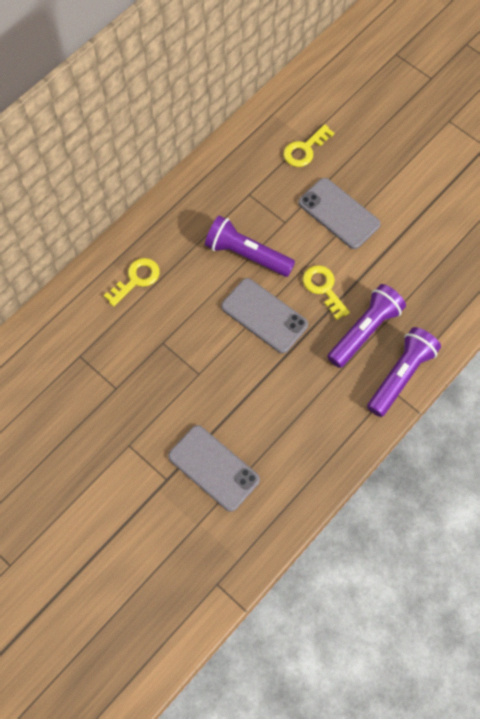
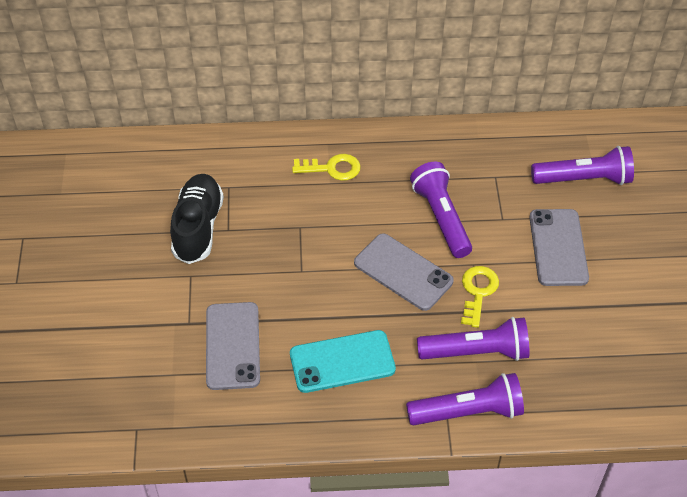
camera: 45 degrees right, 15 degrees down
grey phone [221,278,308,353] -> grey phone turned 45 degrees counterclockwise [354,233,454,311]
yellow key [283,124,334,167] -> purple flashlight [531,146,634,185]
none -> black shoe [170,174,224,264]
none -> turquoise phone [290,330,396,393]

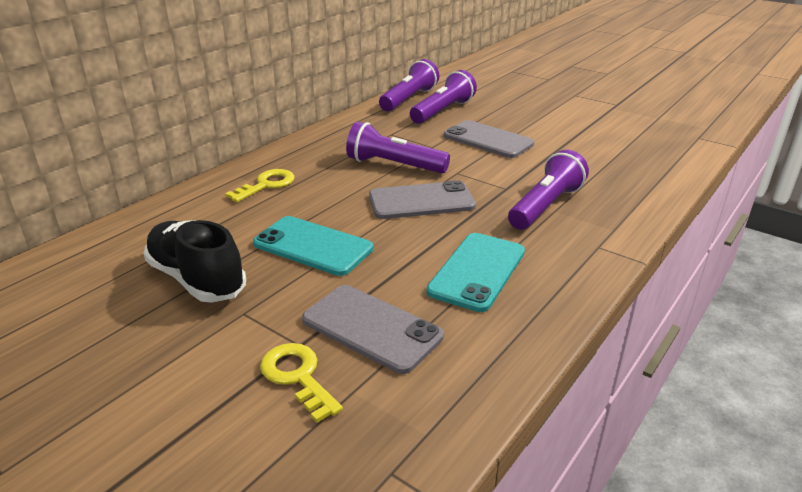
camera: 50 degrees left, 20 degrees down
purple flashlight [406,373,524,425] -> purple flashlight moved to [379,59,439,111]
yellow key [461,266,499,328] -> yellow key moved to [260,343,343,423]
none -> turquoise phone [253,216,373,276]

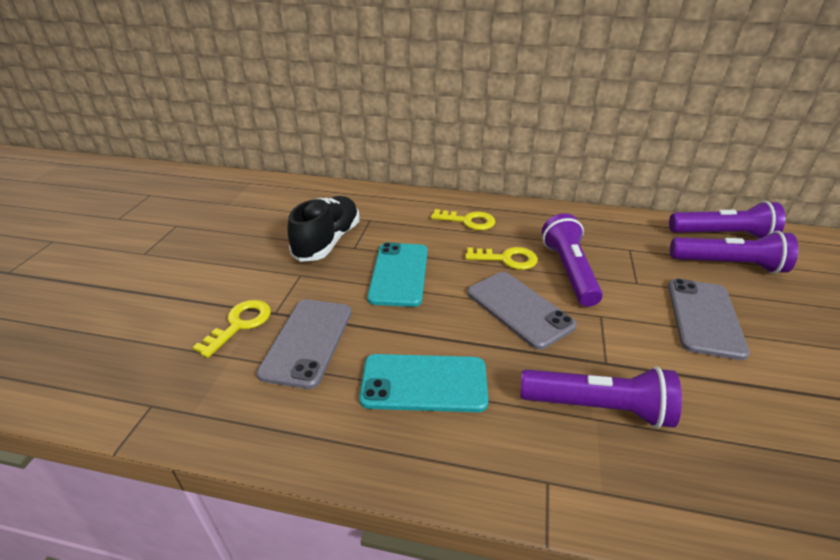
camera: 65 degrees right, 5 degrees up
none -> yellow key [465,247,538,270]

